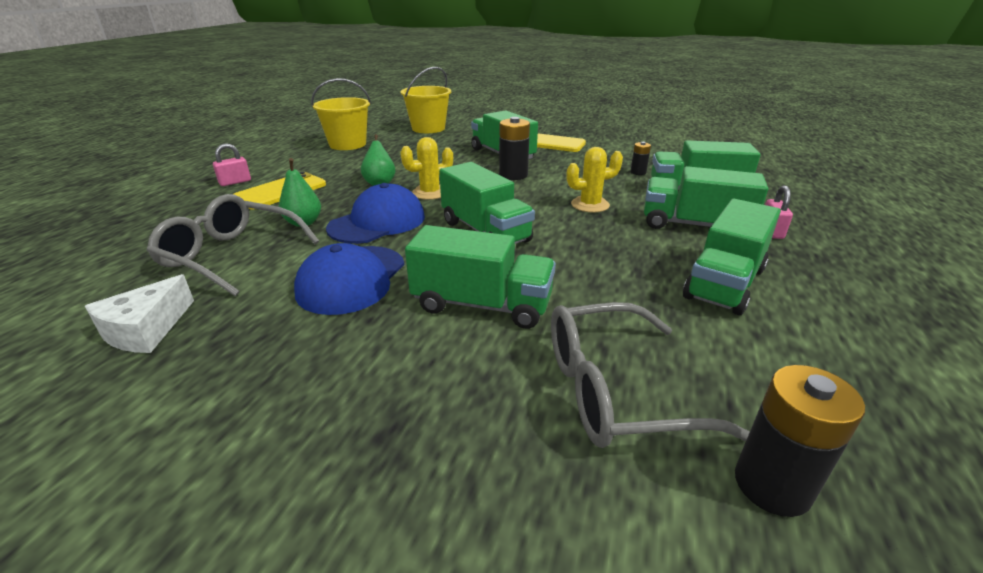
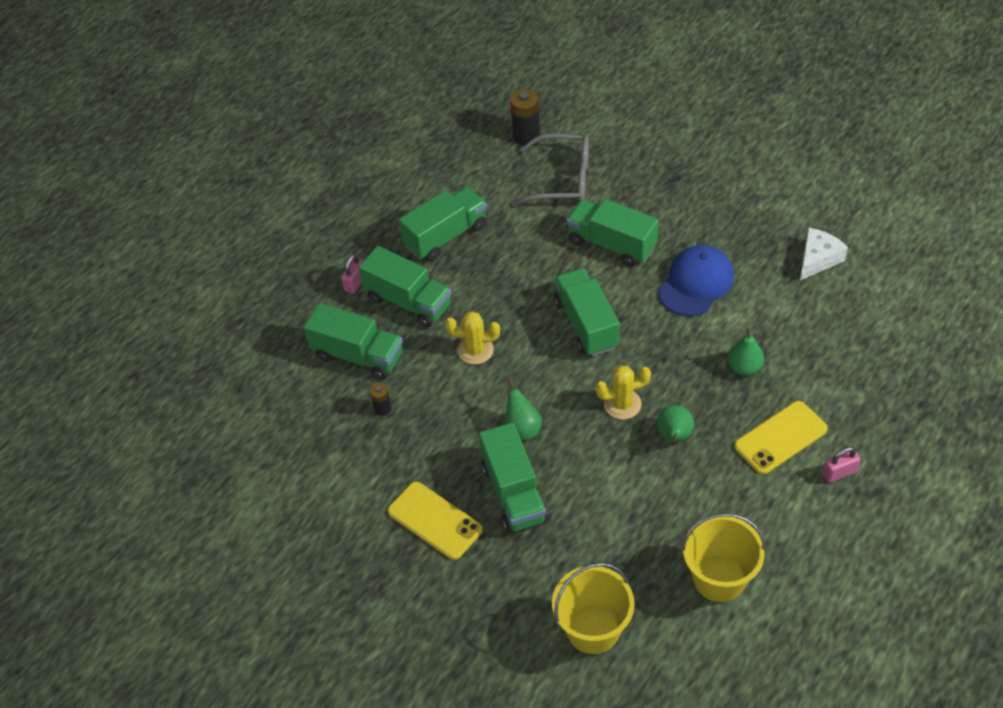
camera: 160 degrees left, 20 degrees up
grey glasses [147,194,319,296] -> none
blue cap [326,183,425,244] -> none
black battery [499,117,530,180] -> green pear [505,378,542,441]

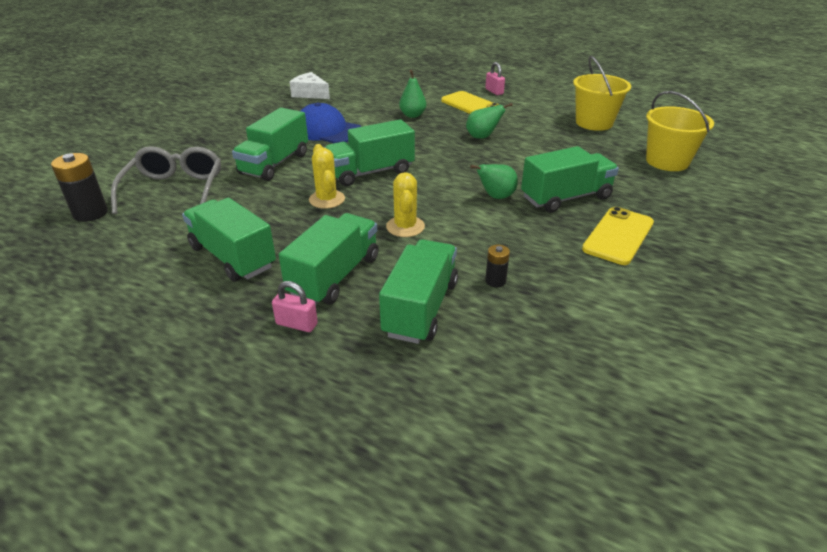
camera: 100 degrees left, 15 degrees down
yellow cactus [595,366,651,420] -> yellow cactus moved to [309,144,345,209]

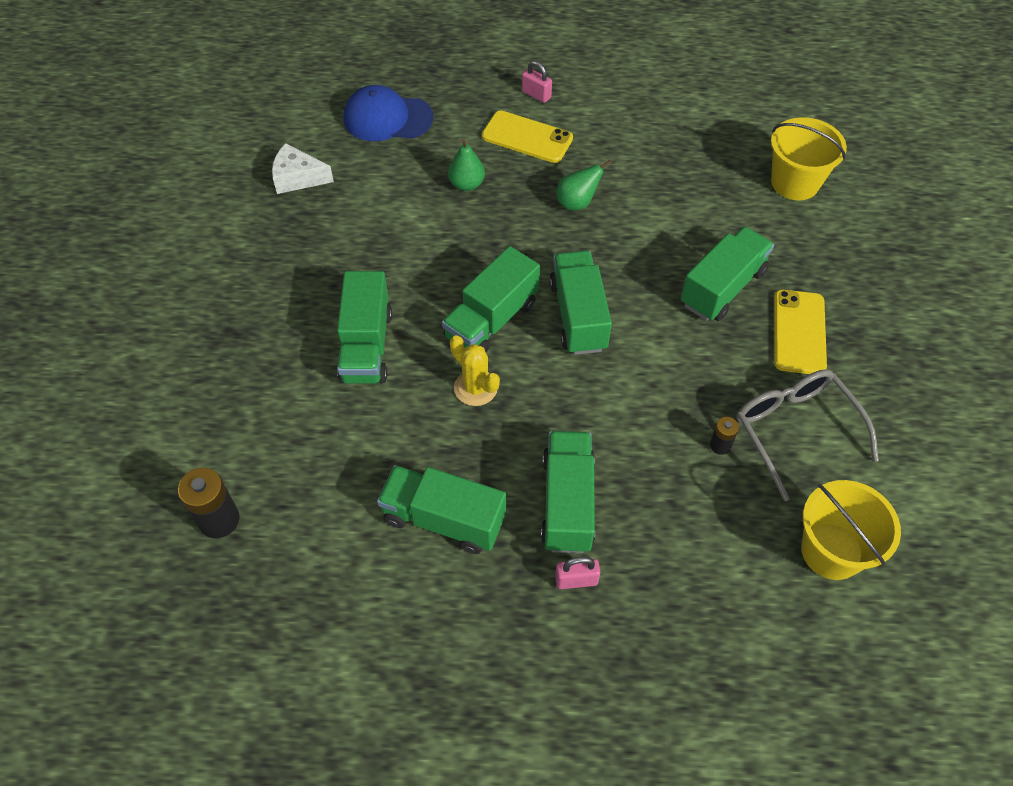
camera: 25 degrees left, 20 degrees up
grey glasses [111,146,221,214] -> grey glasses moved to [736,369,879,502]
blue cap [300,102,362,143] -> blue cap moved to [344,85,433,141]
green truck [379,239,458,344] -> green truck moved to [549,251,612,355]
yellow cactus [386,172,425,237] -> none
green pear [470,164,518,199] -> none
yellow bucket [573,56,631,131] -> yellow bucket moved to [801,480,901,580]

